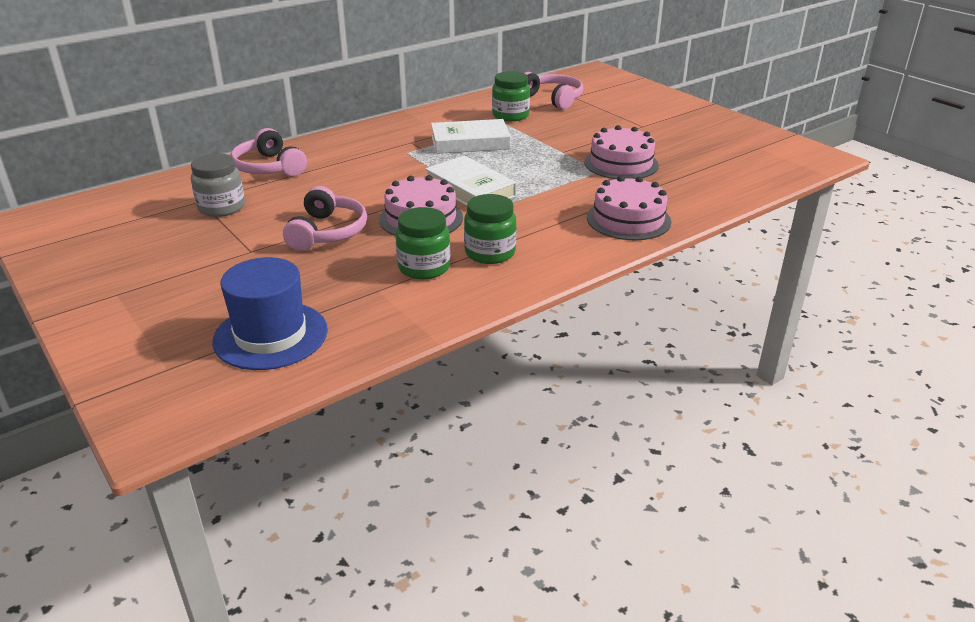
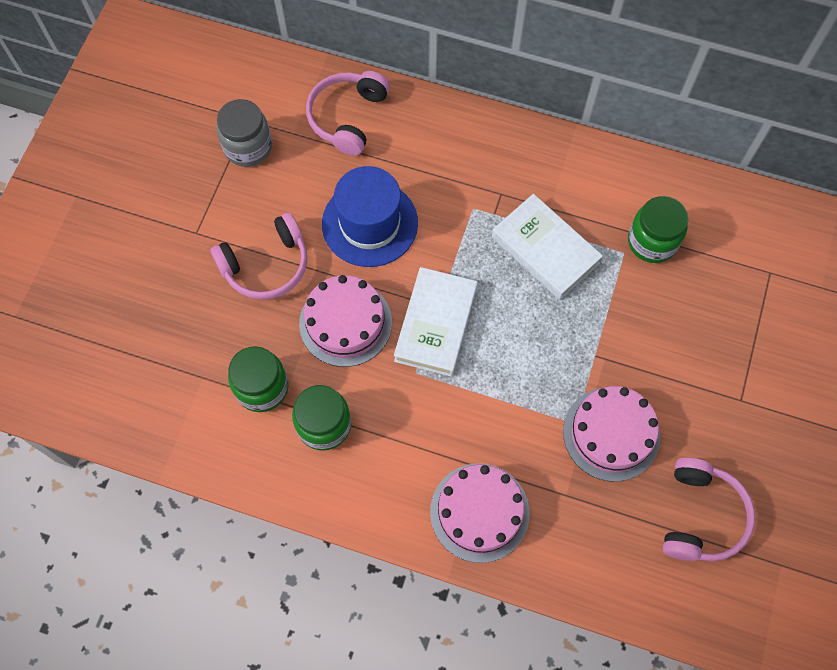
camera: 55 degrees right, 35 degrees up
blue hat [212,257,328,370] -> blue hat moved to [322,166,418,267]
pink headphones [524,72,583,110] -> pink headphones moved to [663,458,755,561]

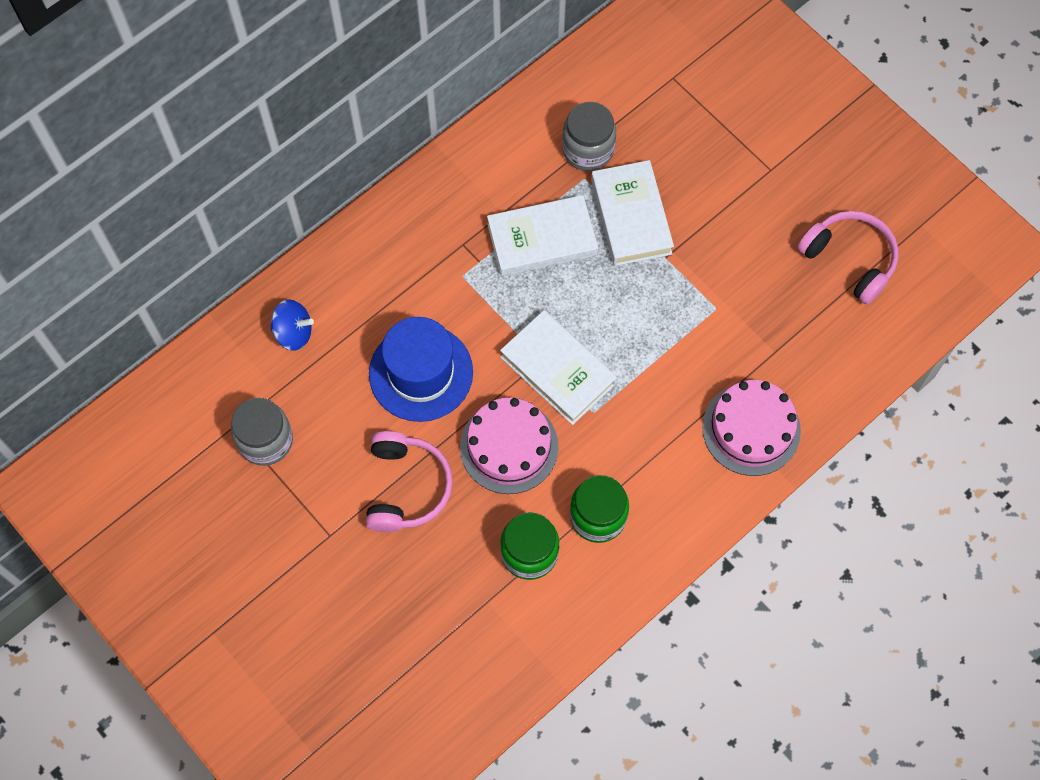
camera: 60 degrees left, 0 degrees up
pink headphones [306,71,390,156] -> blue spinning top [270,300,314,351]
pink cake [563,386,660,482] -> none
green jar [628,196,688,263] -> grey jar [562,102,616,171]
none -> white book [591,160,674,266]

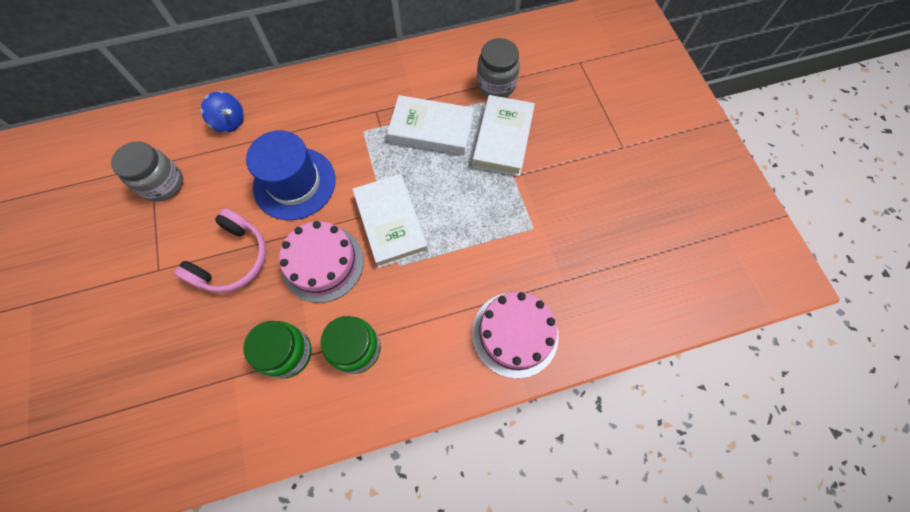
camera: 25 degrees right, 0 degrees up
pink headphones [797,211,899,304] -> none

